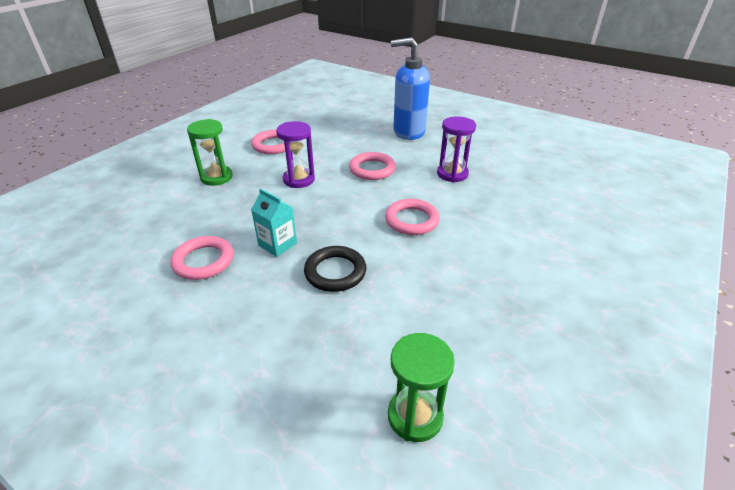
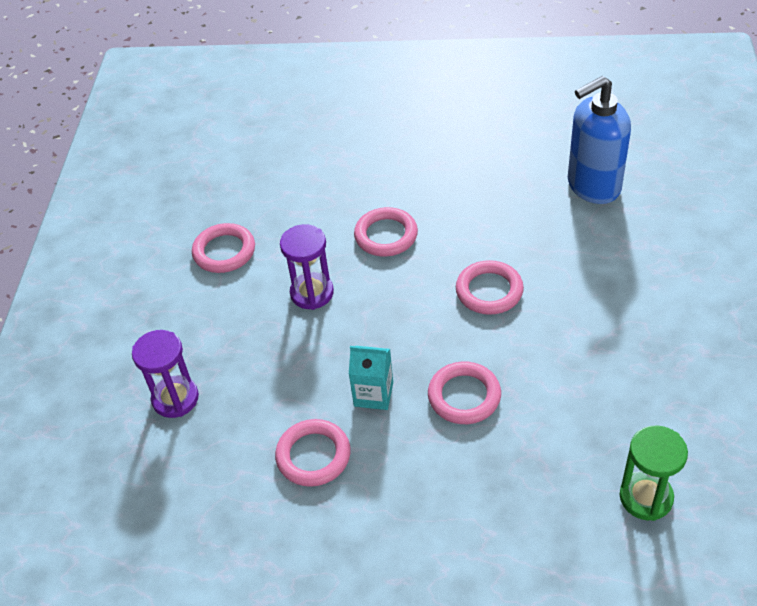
camera: 25 degrees left, 10 degrees up
green hourglass [187,119,233,186] -> none
black ring [304,246,366,292] -> pink ring [428,362,501,424]
blue soap dispenser [391,37,430,140] -> blue soap dispenser moved to [568,76,631,204]
purple hourglass [437,116,476,182] -> purple hourglass moved to [132,330,199,418]

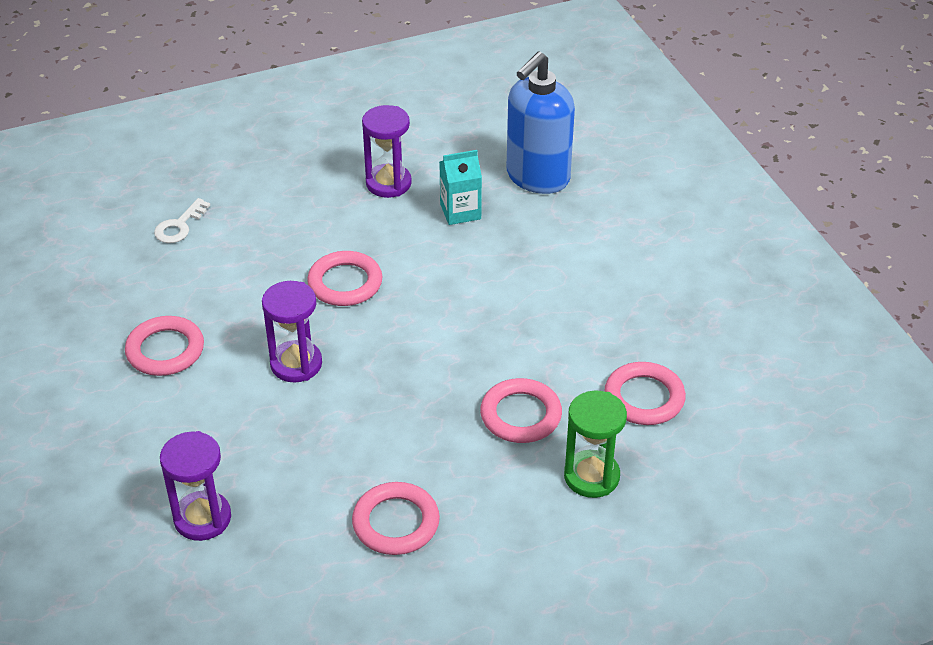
camera: 30 degrees left, 5 degrees down
turquoise carton [349,346,393,410] -> turquoise carton moved to [439,150,482,225]
pink ring [456,260,524,315] -> pink ring moved to [604,362,686,425]
green hourglass [620,425,688,521] -> green hourglass moved to [564,390,627,498]
none -> white key [154,198,210,243]
none -> purple hourglass [362,105,412,198]

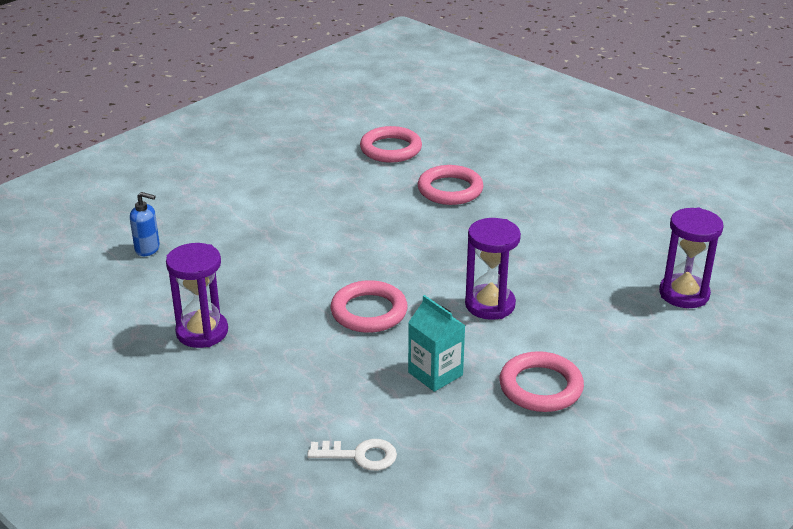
camera: 115 degrees left, 10 degrees down
pink ring [352,482,440,555] -> none
turquoise carton [439,150,482,225] -> turquoise carton moved to [408,295,465,392]
blue soap dispenser [507,51,575,194] -> blue soap dispenser [130,192,160,256], size x0.43
green hourglass [564,390,627,498] -> none

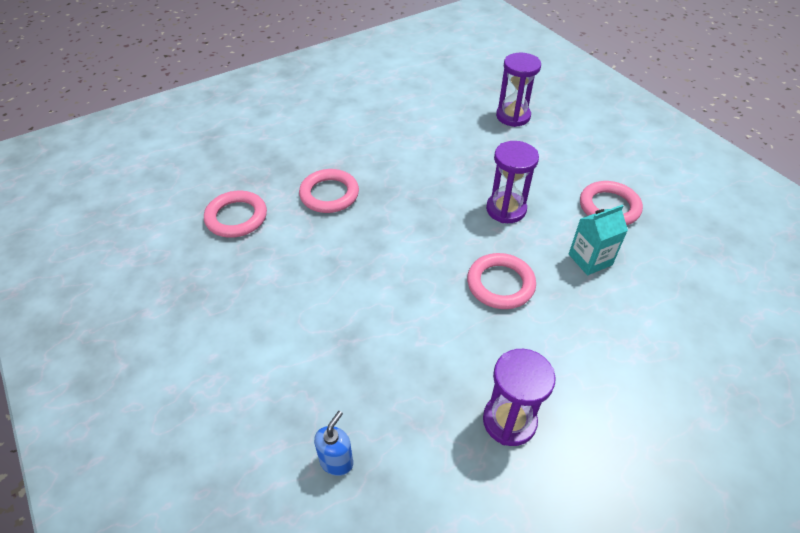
camera: 75 degrees left, 15 degrees up
white key [307,439,397,471] -> none

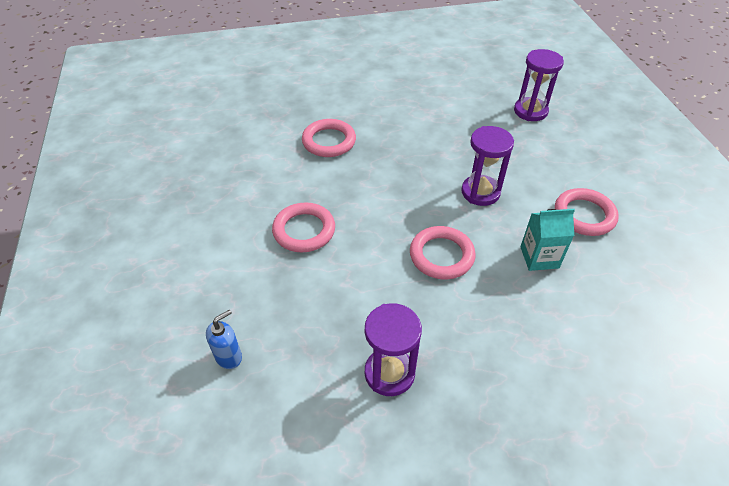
camera: 20 degrees right, 0 degrees up
pink ring [204,190,267,238] -> pink ring moved to [272,203,335,252]

